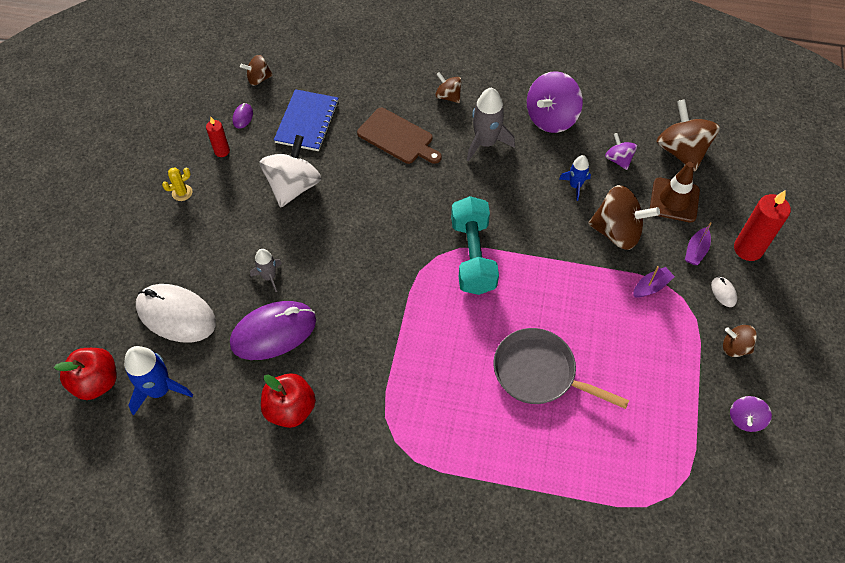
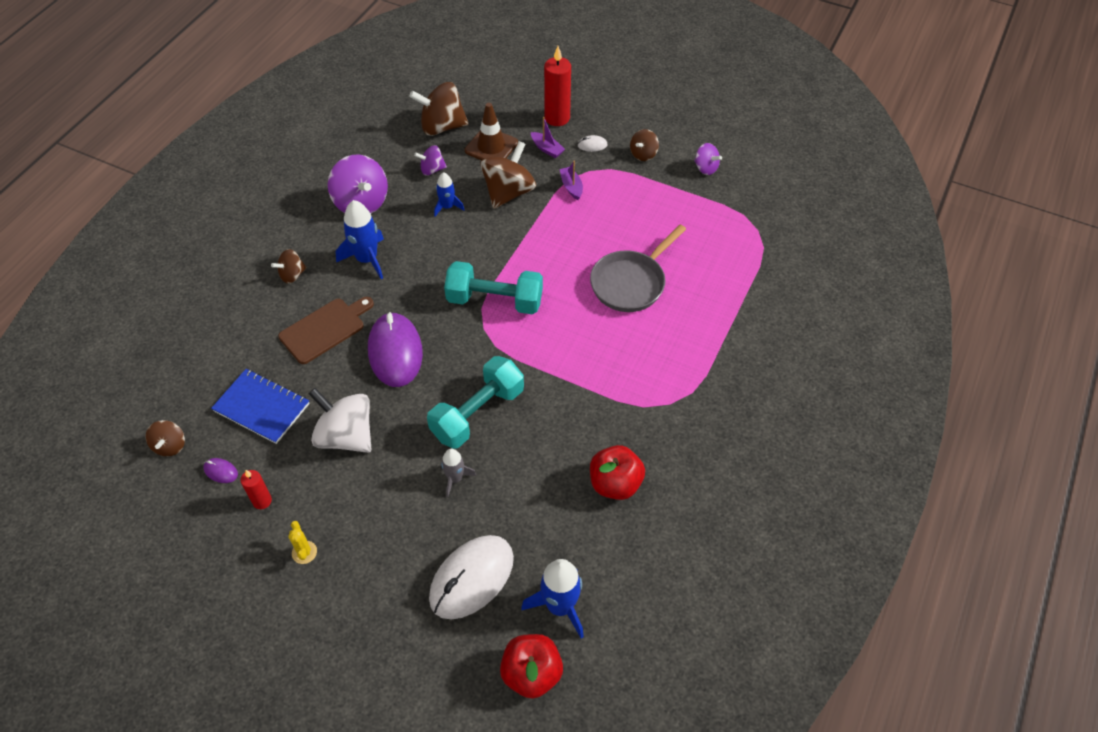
camera: 75 degrees left, 5 degrees down
purple mouse [230,301,316,360] -> purple mouse moved to [368,312,423,387]
grey rocket [467,87,515,162] -> blue rocket [336,200,384,279]
none -> turquoise dumbbell [427,356,524,449]

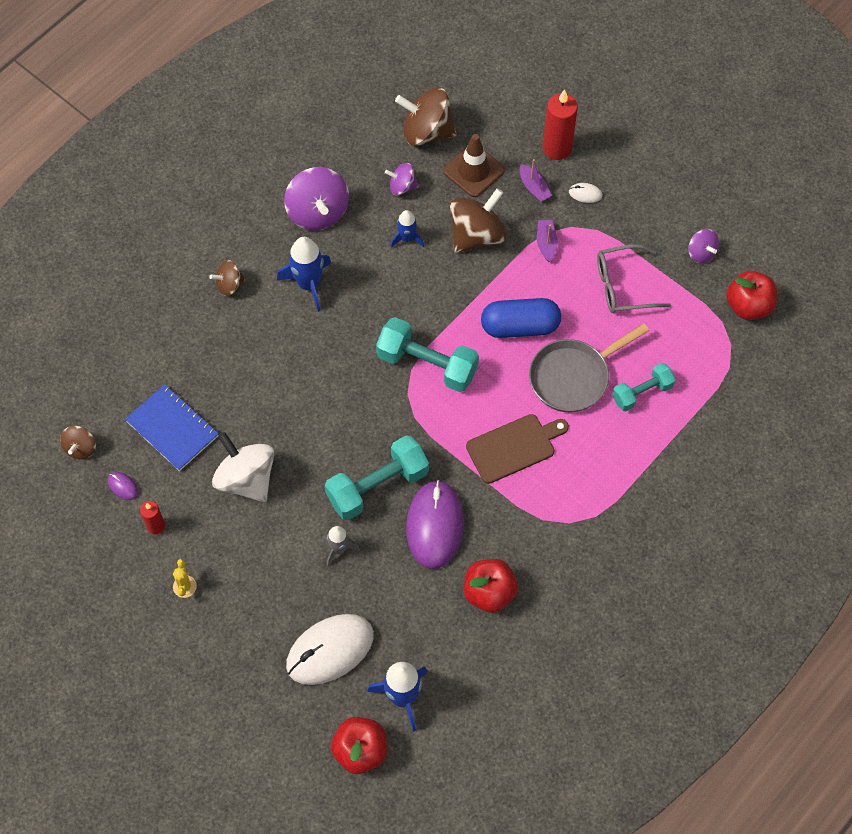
camera: 15 degrees right, 10 degrees up
brown cutting board [278,297,374,364] -> brown cutting board moved to [466,414,569,484]
purple mouse [368,312,423,387] -> purple mouse moved to [406,480,464,569]
brown spinning top [630,129,659,161] -> none
none -> blue capsule [481,298,561,338]
none -> grey glasses [597,244,671,313]
none -> turquoise dumbbell [612,363,676,411]
none -> red apple [726,271,777,320]

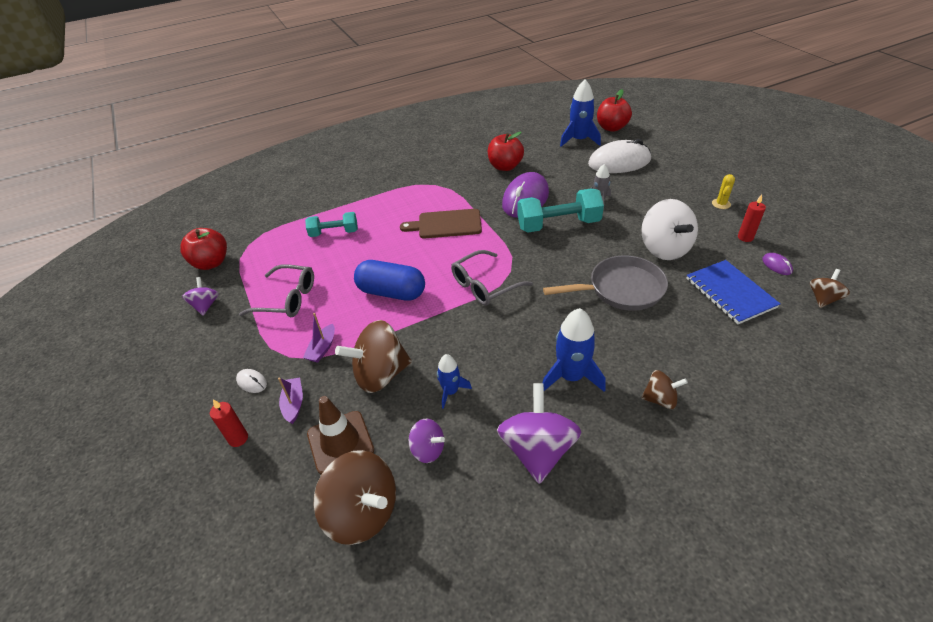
camera: 155 degrees left, 20 degrees down
turquoise dumbbell [376,317,479,392] -> grey glasses [451,250,533,306]
grey pan [529,323,649,412] -> grey pan moved to [543,256,668,311]
red candle [543,89,578,160] -> red candle [210,399,248,447], size x0.56

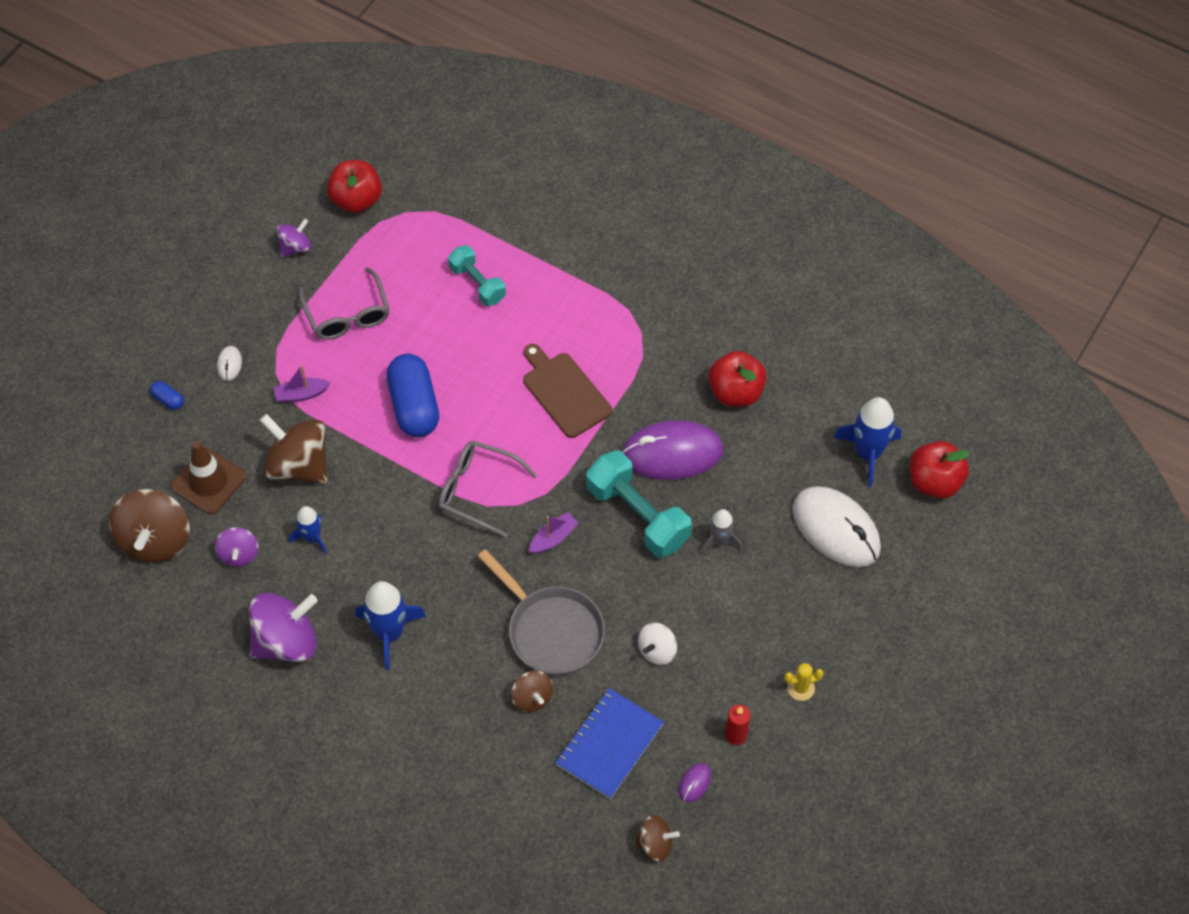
camera: 55 degrees right, 15 degrees up
red candle [210,399,248,447] -> blue capsule [150,381,184,410]
purple boat [278,377,303,424] -> purple boat moved to [529,512,579,554]
white spinning top [641,199,698,260] -> white spinning top [638,623,677,665], size x0.54
brown spinning top [641,370,688,409] -> brown spinning top moved to [511,671,553,712]

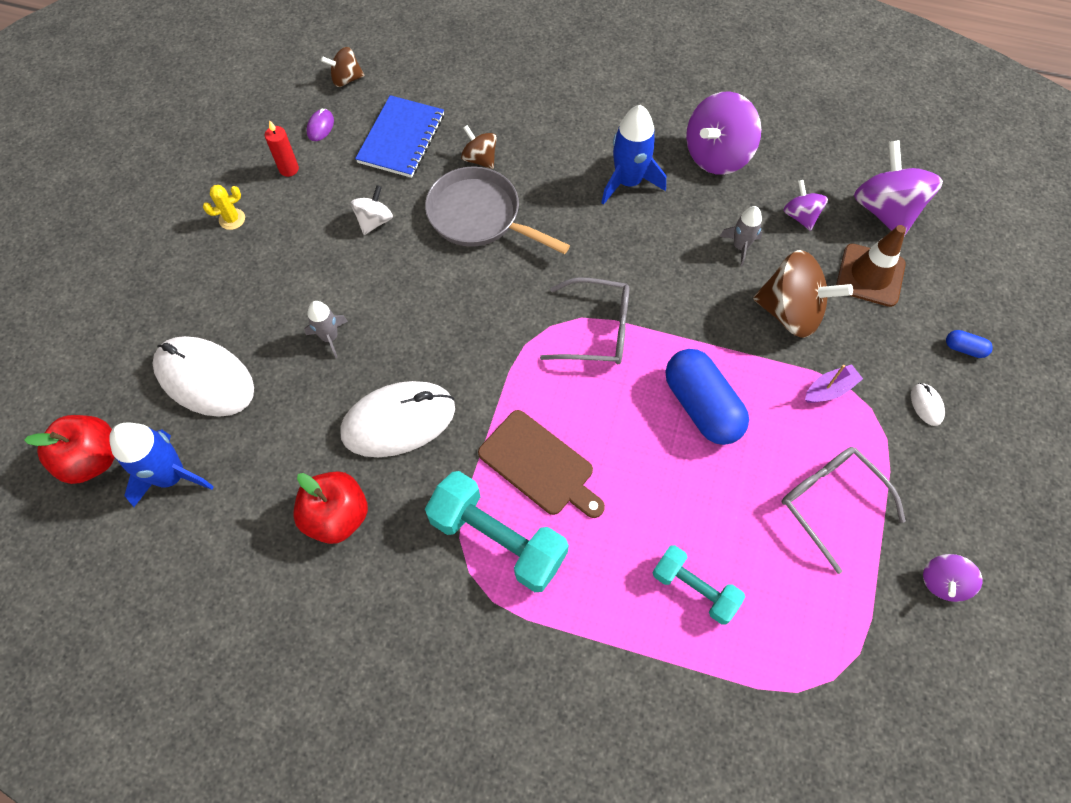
camera: 165 degrees right, 5 degrees up
brown spinning top [109,489,190,563] -> purple spinning top [854,140,943,236]
blue rocket [289,506,327,554] -> grey rocket [720,206,763,267]
red apple [327,160,382,213] -> none
purple boat [529,512,579,554] -> none
turquoise dumbbell [586,450,692,558] -> turquoise dumbbell moved to [425,471,569,592]
purple mouse [622,420,724,480] -> white mouse [340,381,455,457]

